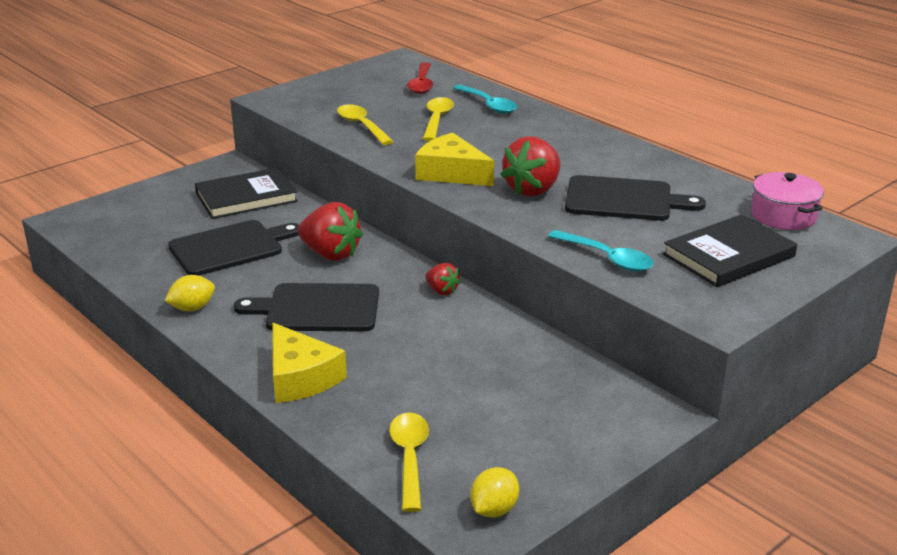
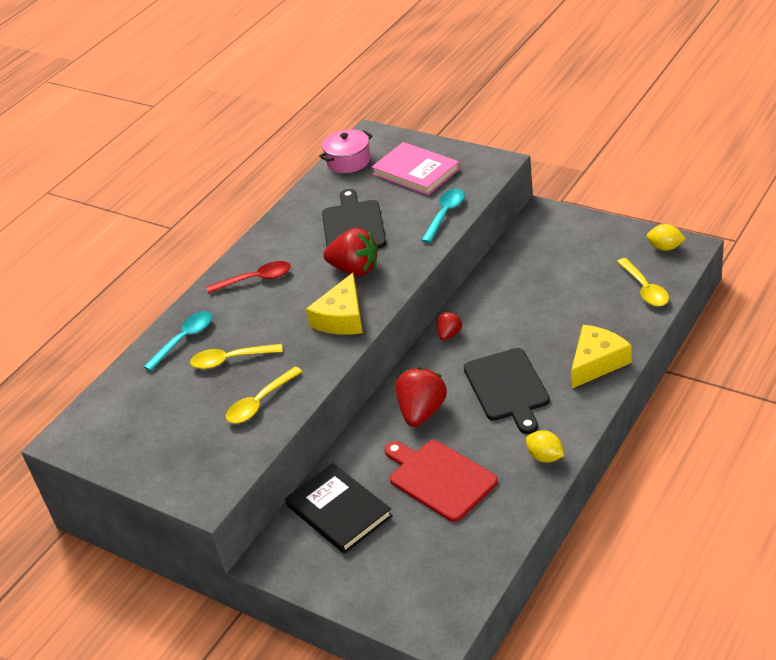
camera: 100 degrees left, 10 degrees up
black cutting board [168,220,299,276] -> red cutting board [384,440,498,522]
yellow spoon [389,413,429,512] -> yellow spoon turned 90 degrees counterclockwise [617,258,669,306]
red spoon [407,62,433,94] -> red spoon moved to [206,261,291,294]
black book [663,214,797,287] -> pink book [372,142,460,195]

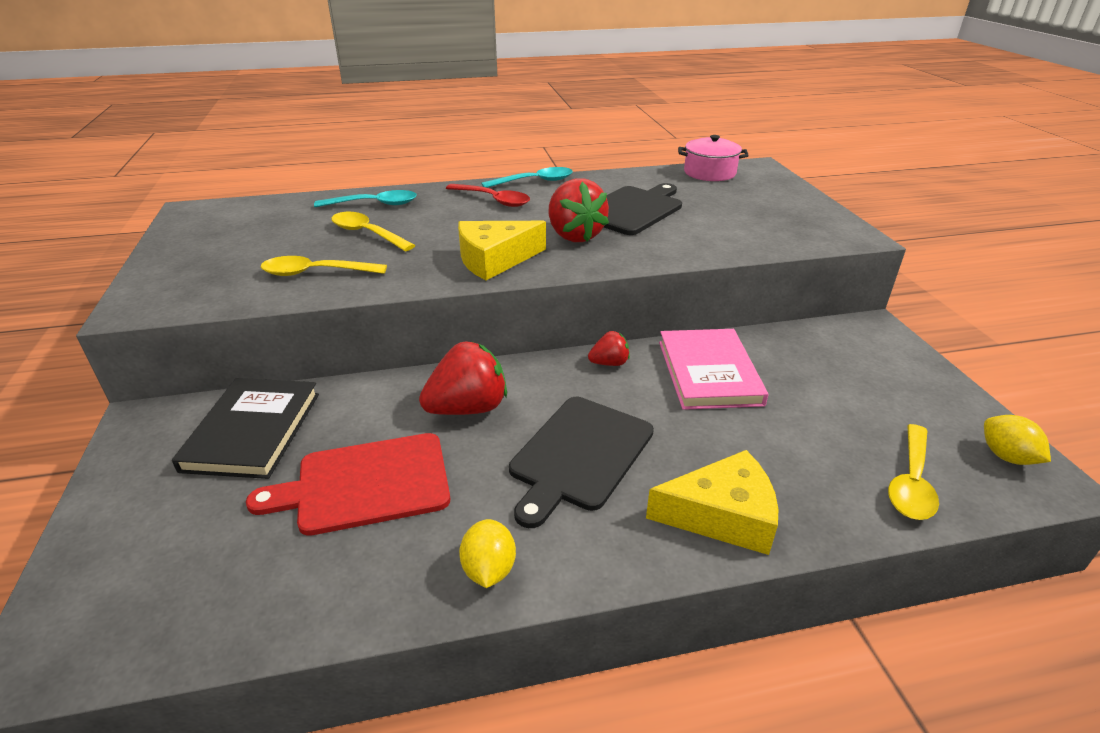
camera: 40 degrees right, 5 degrees down
pink book [372,142,460,195] -> pink book moved to [659,329,769,410]
red cutting board [384,440,498,522] -> red cutting board turned 105 degrees counterclockwise [246,433,450,536]
turquoise spoon [421,189,465,243] -> turquoise spoon moved to [481,167,573,188]

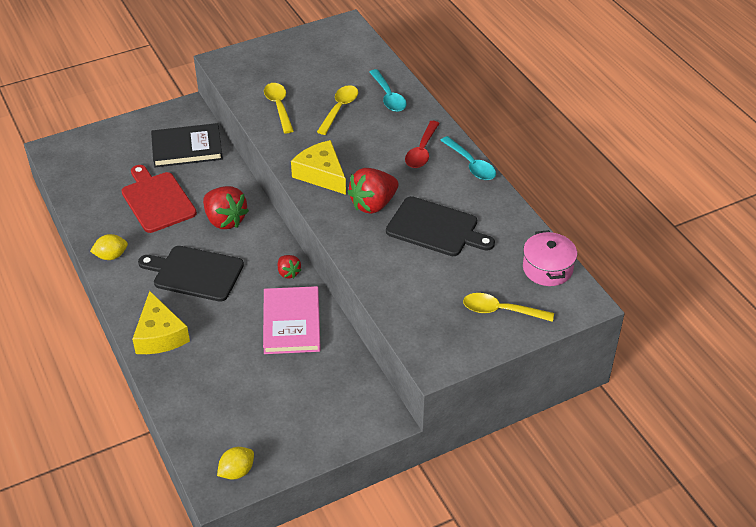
camera: 75 degrees right, 10 degrees up
pink book [659,329,769,410] -> pink book turned 75 degrees counterclockwise [263,286,321,354]
yellow spoon [888,424,939,520] -> yellow spoon moved to [463,293,554,322]

